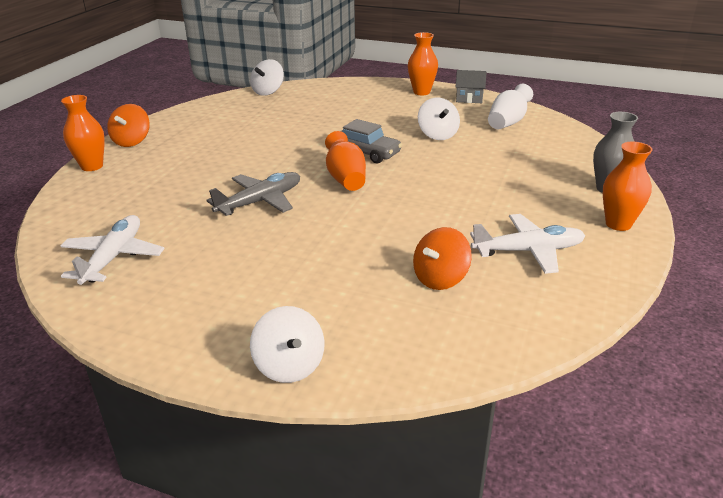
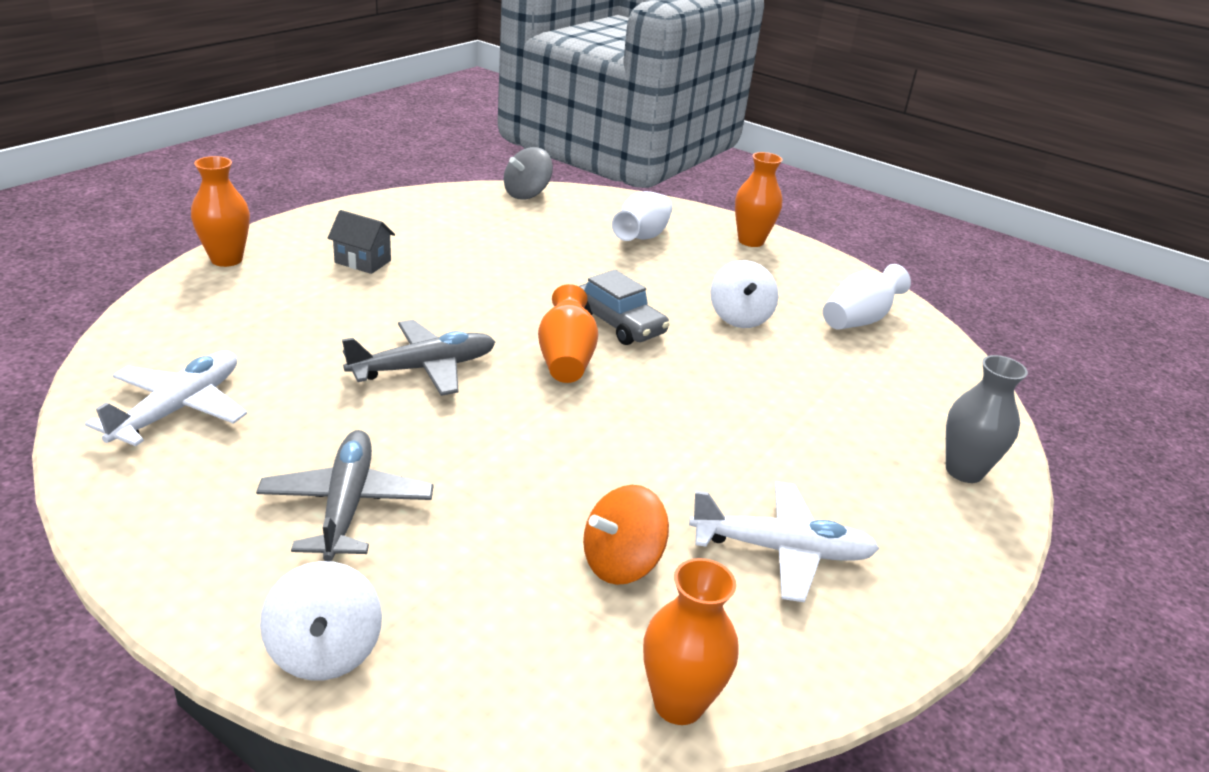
camera: 10 degrees right, 0 degrees up
orange spinning top [107,104,150,147] -> none
white spinning top [250,59,284,96] -> grey spinning top [504,147,553,200]
grey house [455,70,487,103] -> grey house moved to [328,210,395,274]
orange vase [603,142,653,231] -> orange vase moved to [643,558,739,725]
none -> grey plane [256,430,434,561]
none -> white vase [612,191,672,241]

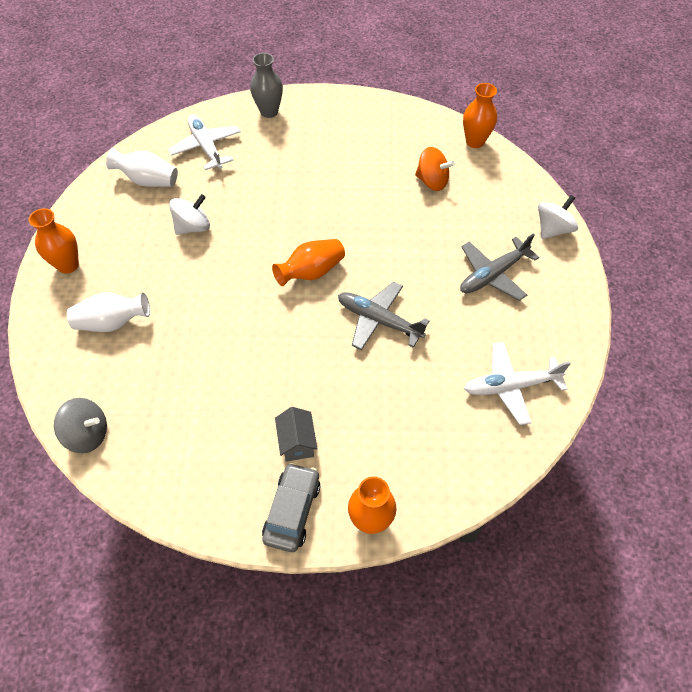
camera: 120 degrees left, 25 degrees up
grey car [579,270,670,345] -> grey car moved to [262,462,321,552]
white plane [689,482,879,602] -> white plane moved to [168,114,241,170]

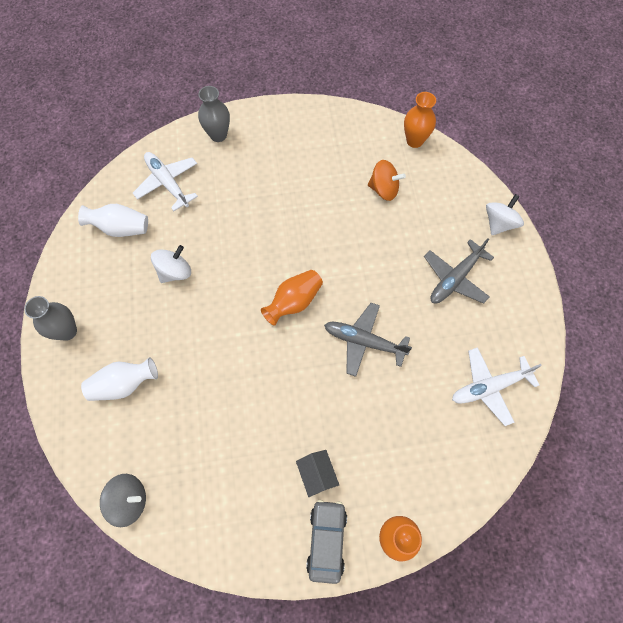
camera: 10 degrees left, 10 degrees up
orange vase [29,208,79,274] -> grey vase [24,296,77,341]

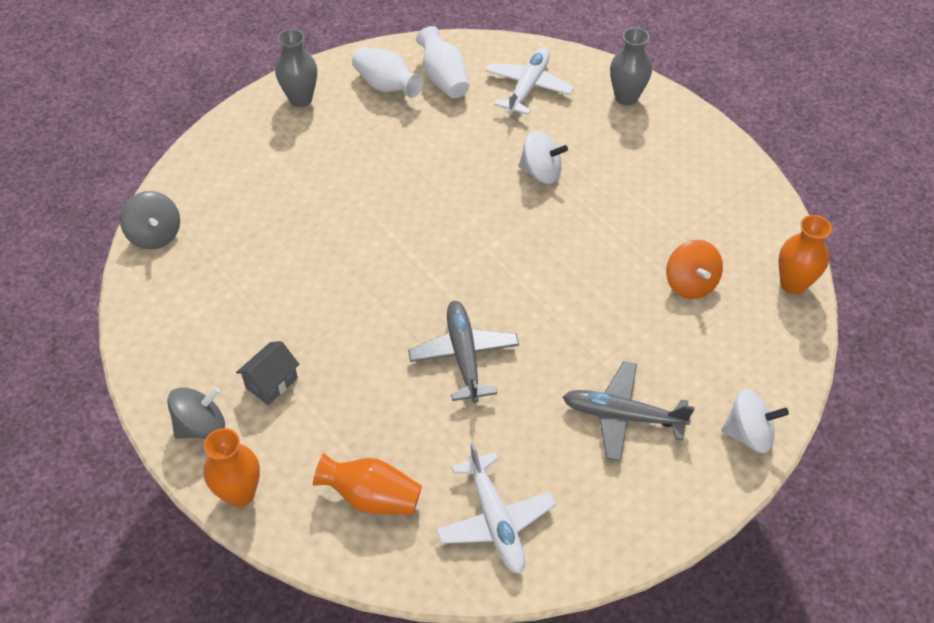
camera: 60 degrees right, 15 degrees down
white vase [81,357,158,401] -> white vase moved to [352,47,424,98]
white spinning top [151,245,191,283] -> white spinning top moved to [519,130,568,184]
orange vase [261,270,323,326] -> orange vase moved to [313,453,422,515]
grey car [306,500,347,584] -> grey spinning top [167,387,225,439]
white plane [452,347,542,426] -> white plane turned 150 degrees counterclockwise [436,443,556,574]

